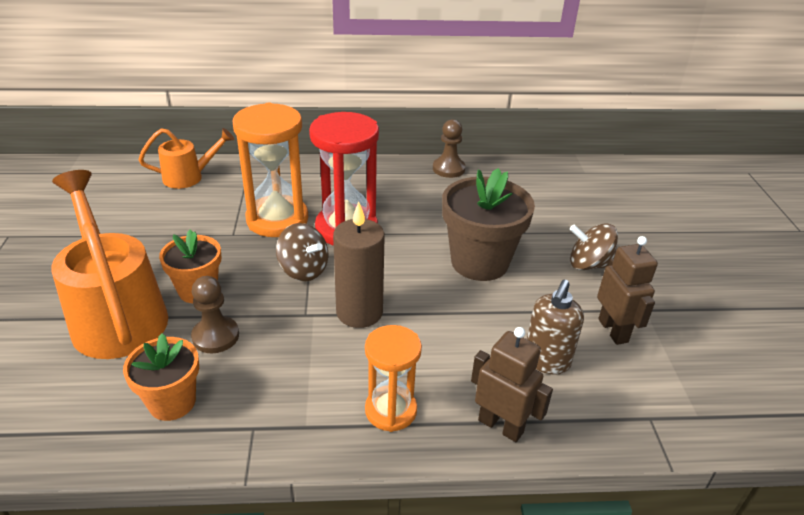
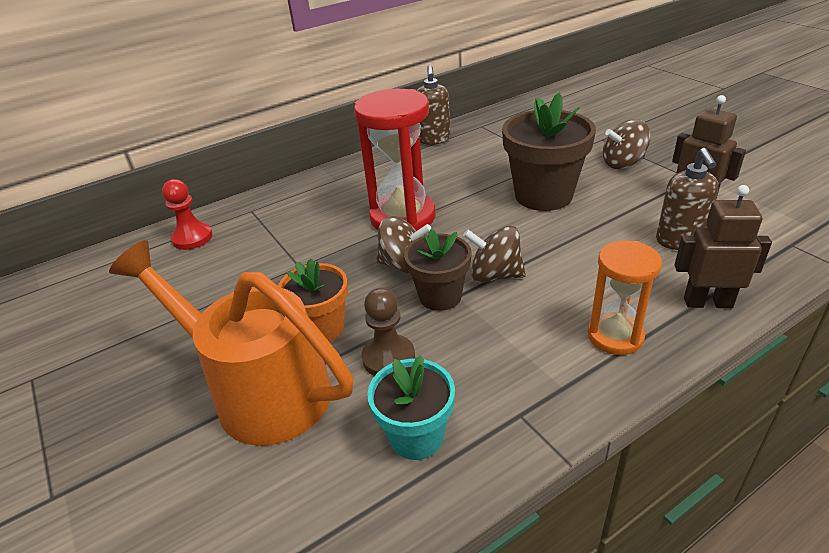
camera: 25 degrees left, 0 degrees up
orange flower pot [123,333,199,421] -> turquoise flower pot [367,355,455,460]
orange watering can [138,128,235,189] -> red pawn [162,179,213,250]
orange hourglass [232,103,308,237] -> none
brown candle [333,202,385,328] -> brown spinning top [463,226,526,283]
brown pawn [433,119,466,178] -> brown soap dispenser [416,65,451,145]
none -> brown flower pot [404,229,472,311]

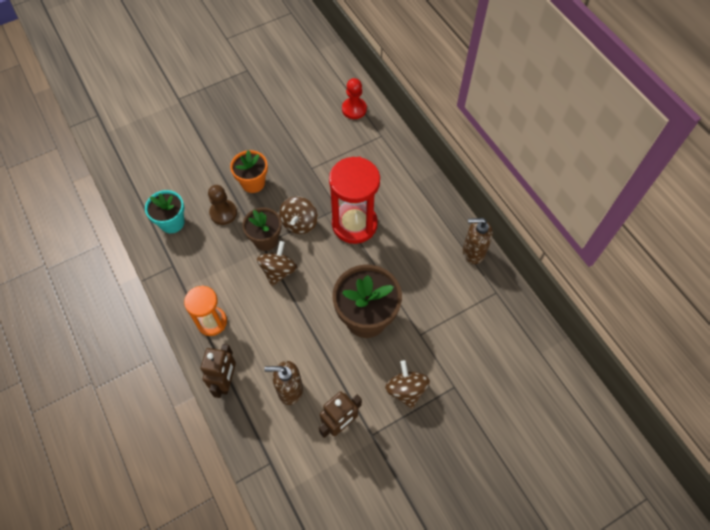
camera: 90 degrees right, 25 degrees up
orange watering can [109,240,353,446] -> none

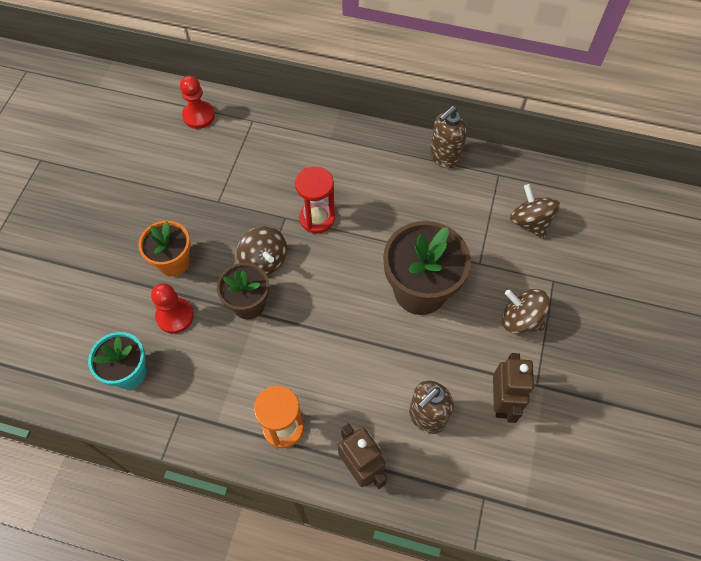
camera: 45 degrees left, 0 degrees up
brown pawn [208,185,237,225] -> red pawn [151,283,194,334]
brown spinning top [257,241,297,286] -> brown spinning top moved to [510,184,560,239]
red hourglass [329,157,380,244] -> red hourglass [295,166,335,234], size x0.62

